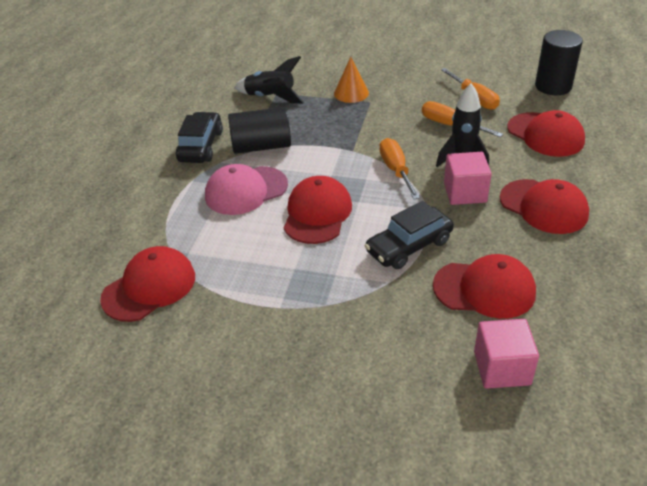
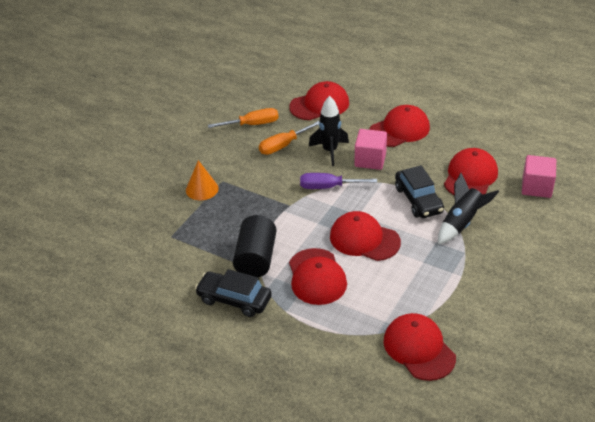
camera: 75 degrees left, 0 degrees up
pink cap [205,164,288,215] -> red cap [289,248,347,305]
black rocket [234,56,304,103] -> black rocket moved to [438,173,499,244]
orange screwdriver [379,138,420,199] -> purple screwdriver [300,173,377,189]
black cylinder [535,30,583,95] -> none

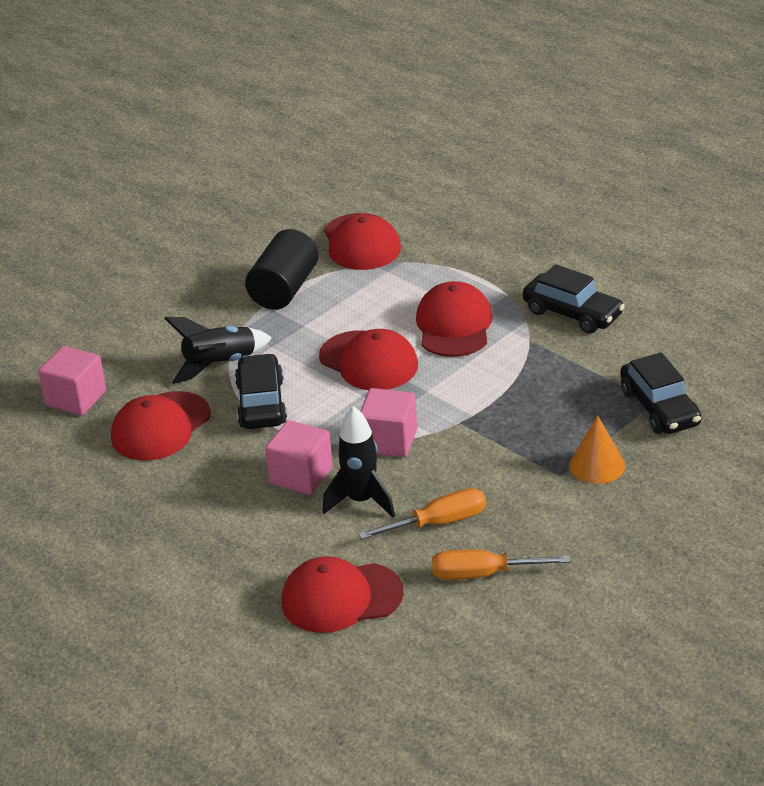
camera: 165 degrees left, 5 degrees down
black cylinder [233,215,276,277] -> black cylinder moved to [245,229,318,310]
purple screwdriver [300,173,377,189] -> pink cube [360,388,417,457]
red cap [369,105,430,147] -> none
none -> black car [620,352,701,434]

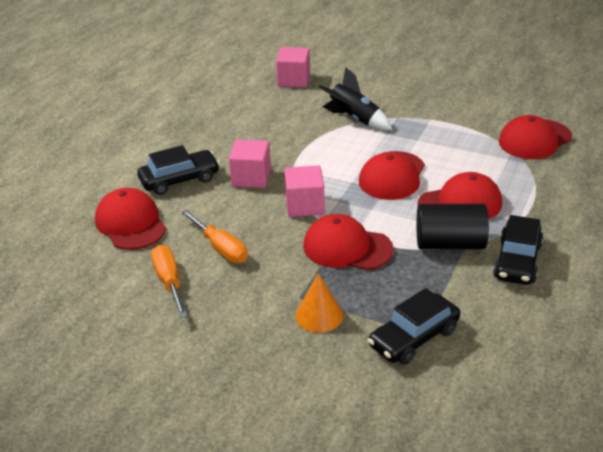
camera: 70 degrees right, 0 degrees up
red cap [111,391,211,461] -> red cap moved to [303,214,394,270]
black car [235,353,287,429] -> black car moved to [137,145,220,195]
black cylinder [245,229,318,310] -> black cylinder moved to [417,204,489,249]
black rocket [322,406,395,517] -> none

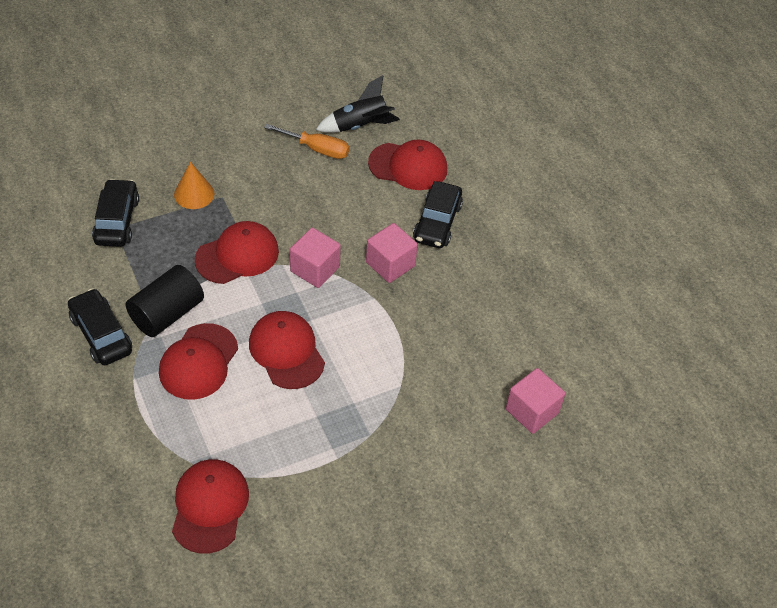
camera: 125 degrees right, 15 degrees up
orange screwdriver [181,210,248,263] -> none
black rocket [319,67,392,130] -> black rocket moved to [316,75,400,133]

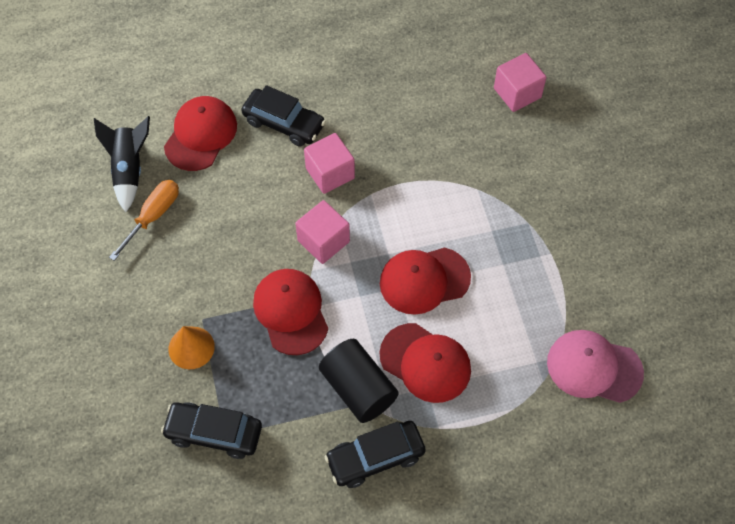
camera: 75 degrees left, 10 degrees up
red cap [172,459,249,554] -> pink cap [547,330,644,403]

